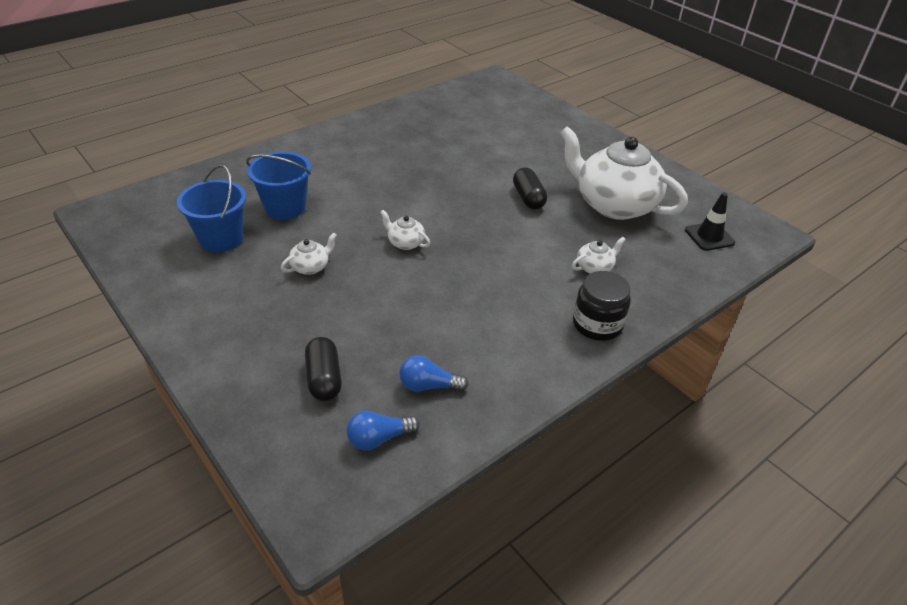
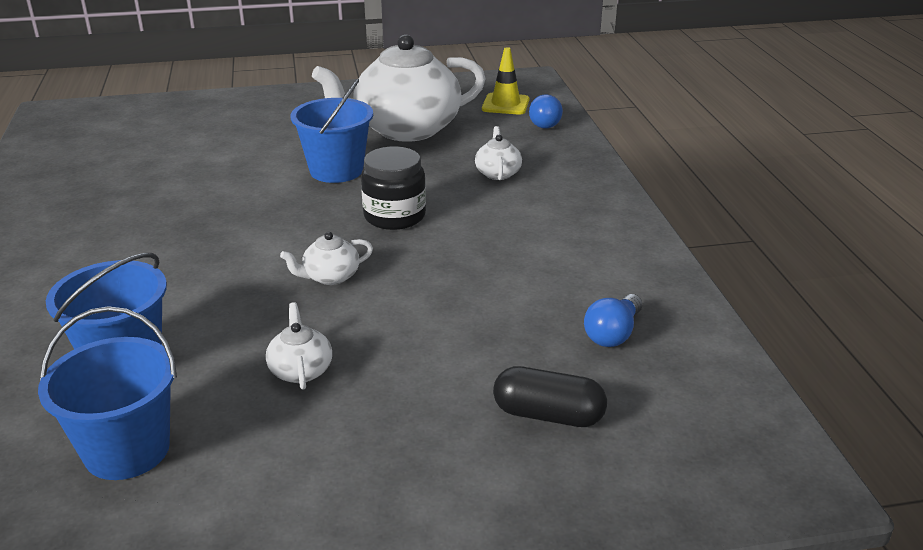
camera: 60 degrees left, 10 degrees down
blue light bulb [347,411,420,450] -> blue light bulb moved to [529,94,563,129]
black capsule [513,168,547,209] -> blue bucket [291,78,373,183]
black jar [573,271,631,341] -> black jar moved to [361,146,426,230]
black traffic cone [685,192,735,251] -> yellow traffic cone [482,47,529,115]

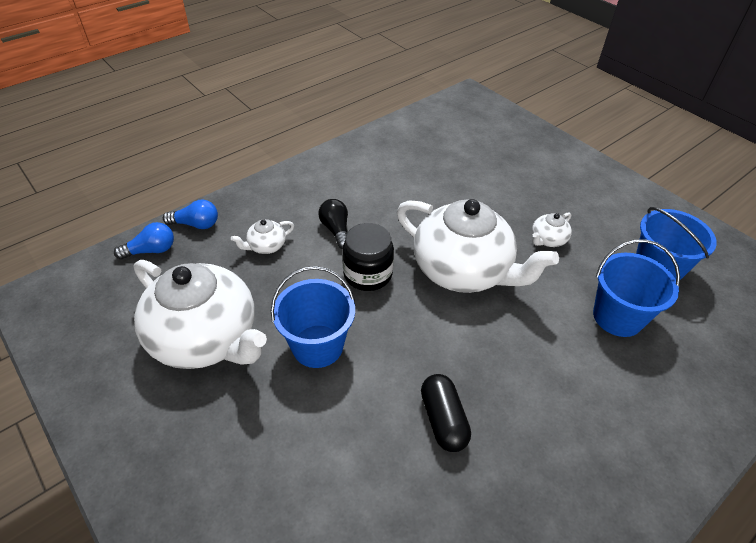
camera: 120 degrees left, 15 degrees up
white teapot [280,232,373,285] -> white teapot [397,199,559,293], size x2.48
yellow traffic cone [482,47,529,115] -> none
black capsule [493,366,607,427] -> black capsule moved to [421,374,471,452]
blue light bulb [584,294,642,347] -> blue light bulb moved to [163,199,218,229]
none -> black light bulb [318,199,348,249]

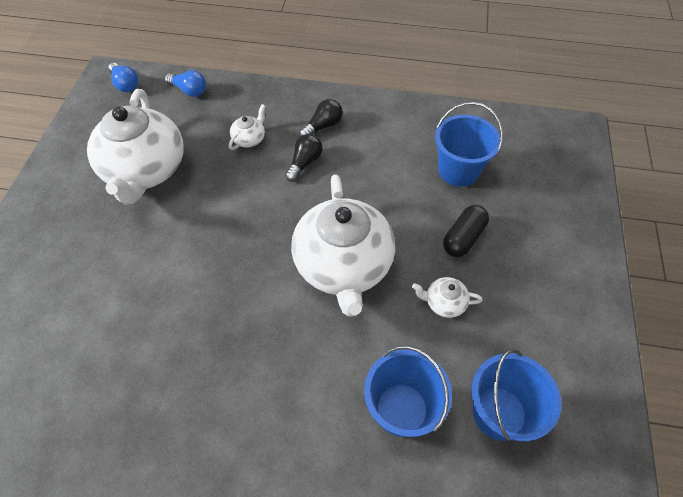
camera: 50 degrees right, 10 degrees up
blue light bulb [163,199,218,229] -> blue light bulb moved to [108,63,138,92]
white teapot [231,219,294,254] -> white teapot turned 105 degrees clockwise [229,104,266,150]
blue bucket [271,266,355,368] -> blue bucket moved to [435,102,503,187]
black jar [342,223,394,291] -> none
black capsule [421,374,471,452] -> black capsule moved to [443,205,489,257]
none -> black light bulb [299,99,343,137]

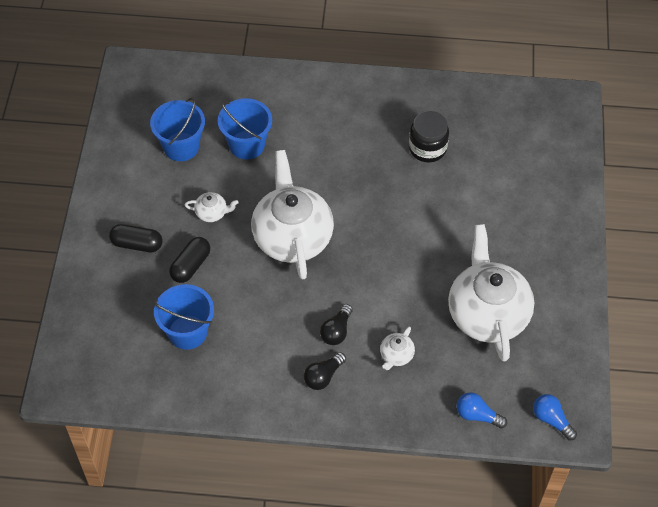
camera: 175 degrees right, 0 degrees up
none -> black capsule [109,224,163,252]
none -> black jar [409,111,449,162]

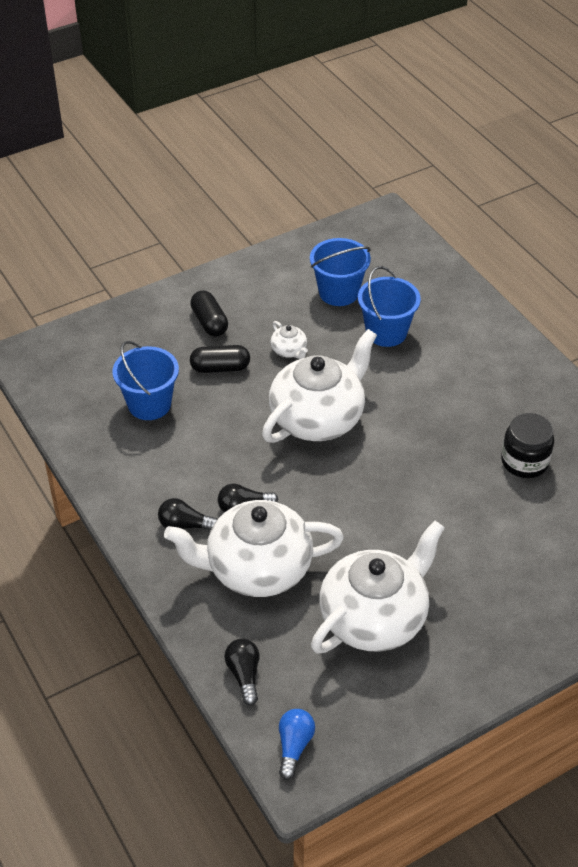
camera: 55 degrees right, 10 degrees down
white teapot [380,326,415,370] -> white teapot [164,500,344,597], size x2.48
blue light bulb [456,392,507,429] -> black light bulb [224,639,260,705]

